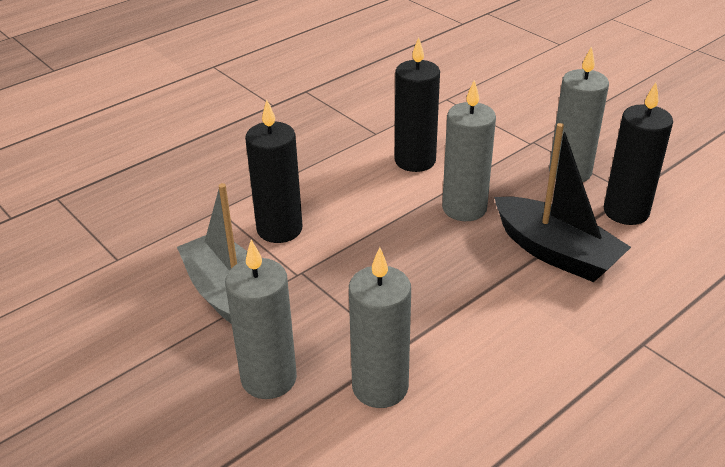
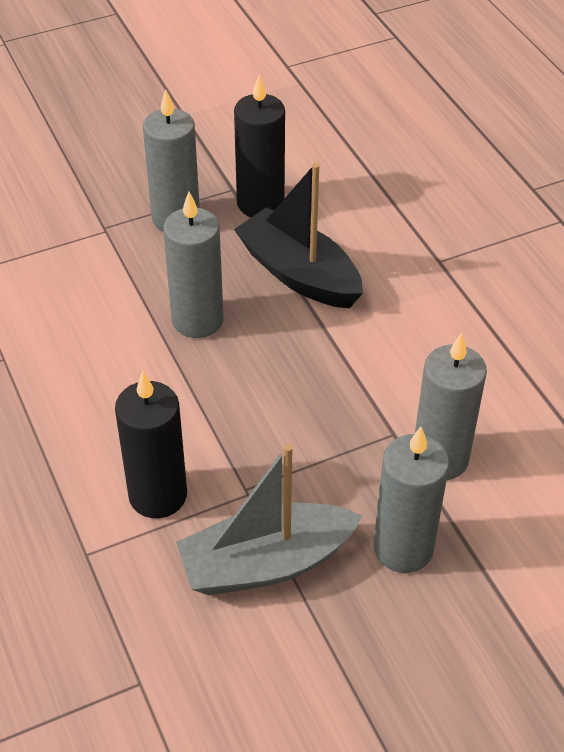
camera: 75 degrees left, 10 degrees up
black candle [395,37,440,172] -> none
black boat [494,123,631,282] -> black boat turned 105 degrees counterclockwise [234,163,363,308]

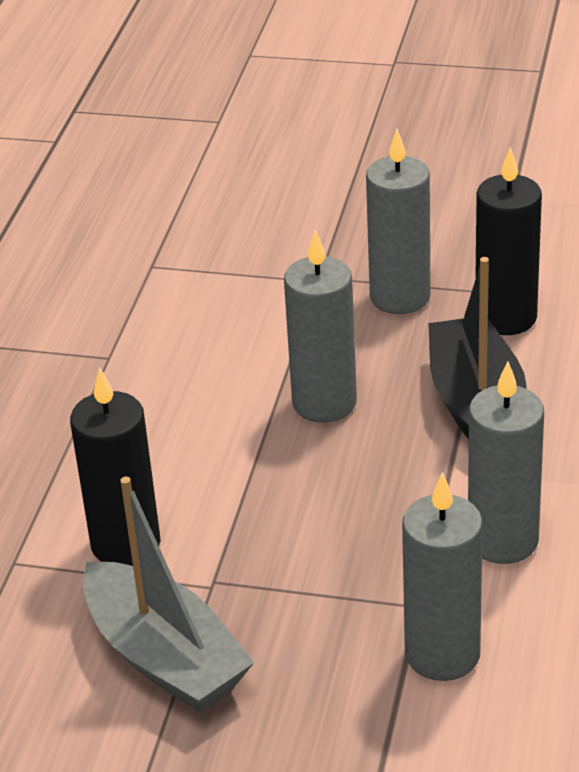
camera: 40 degrees right, 10 degrees down
grey boat [176,444,362,595] -> grey boat turned 150 degrees counterclockwise [83,477,254,712]
grey candle [373,427,449,573] -> grey candle moved to [468,361,544,564]

